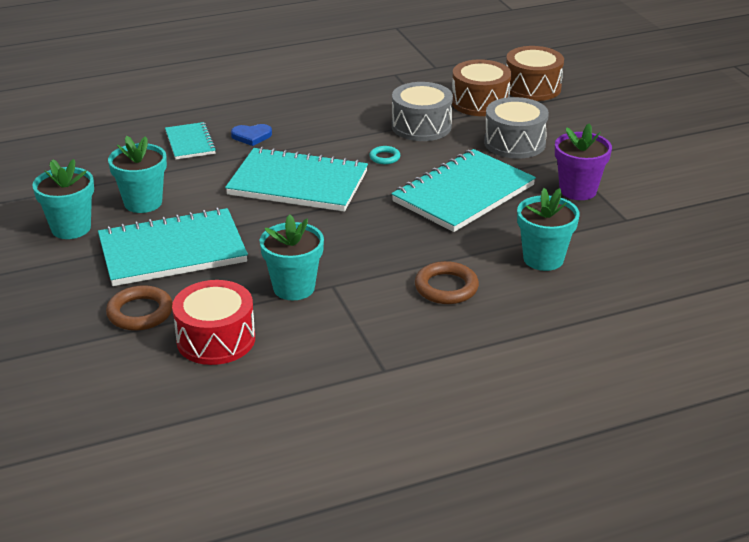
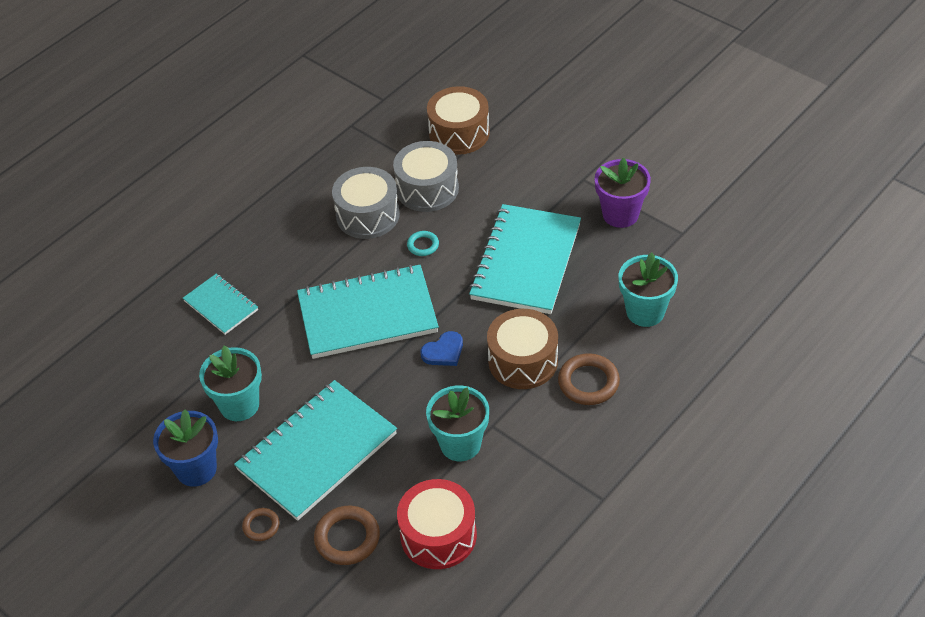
camera: 25 degrees left, 15 degrees up
turquoise flower pot [32,159,94,239] -> blue flower pot [153,409,218,487]
blue heart [231,124,272,146] -> blue heart moved to [421,331,463,366]
grey drum [484,97,549,159] -> grey drum moved to [332,167,400,239]
brown drum [506,46,564,101] -> brown drum moved to [487,309,558,389]
none -> brown ring [242,508,280,541]

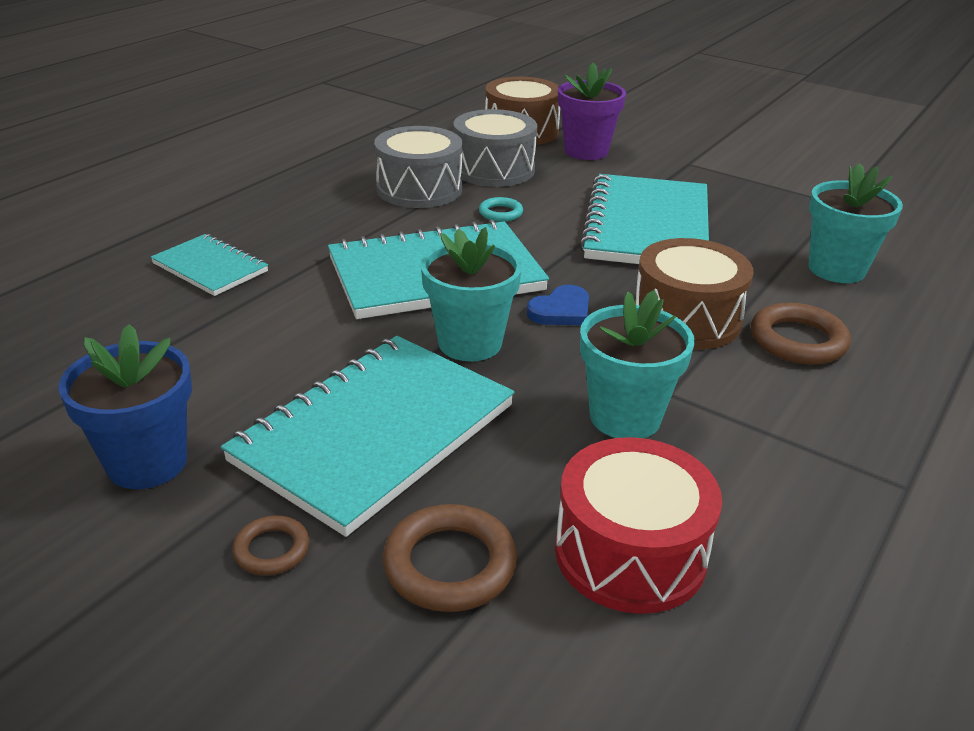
camera: 10 degrees left, 15 degrees down
turquoise flower pot [199,345,262,421] -> turquoise flower pot moved to [421,227,522,362]
purple flower pot [595,158,651,228] -> purple flower pot moved to [558,63,626,160]

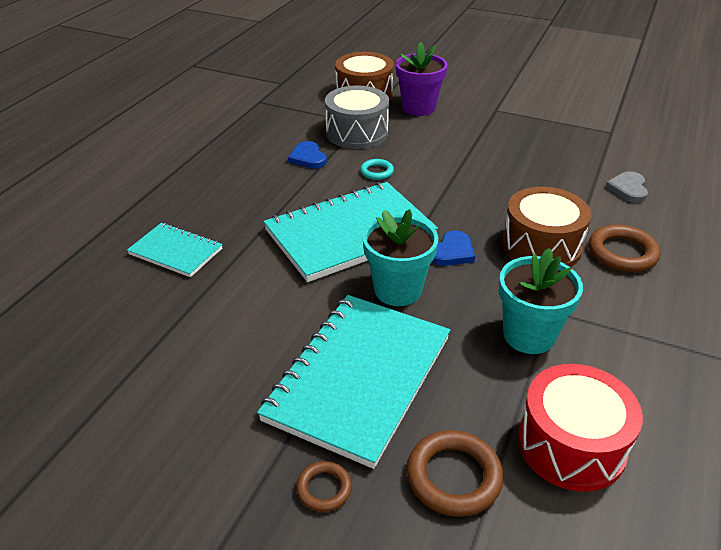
camera: 10 degrees left, 5 degrees up
blue flower pot [58,324,192,489] -> none
grey drum [374,126,463,208] -> blue heart [288,141,327,169]
turquoise notebook [580,174,709,264] -> none
turquoise flower pot [809,163,903,283] -> grey heart [605,171,648,203]

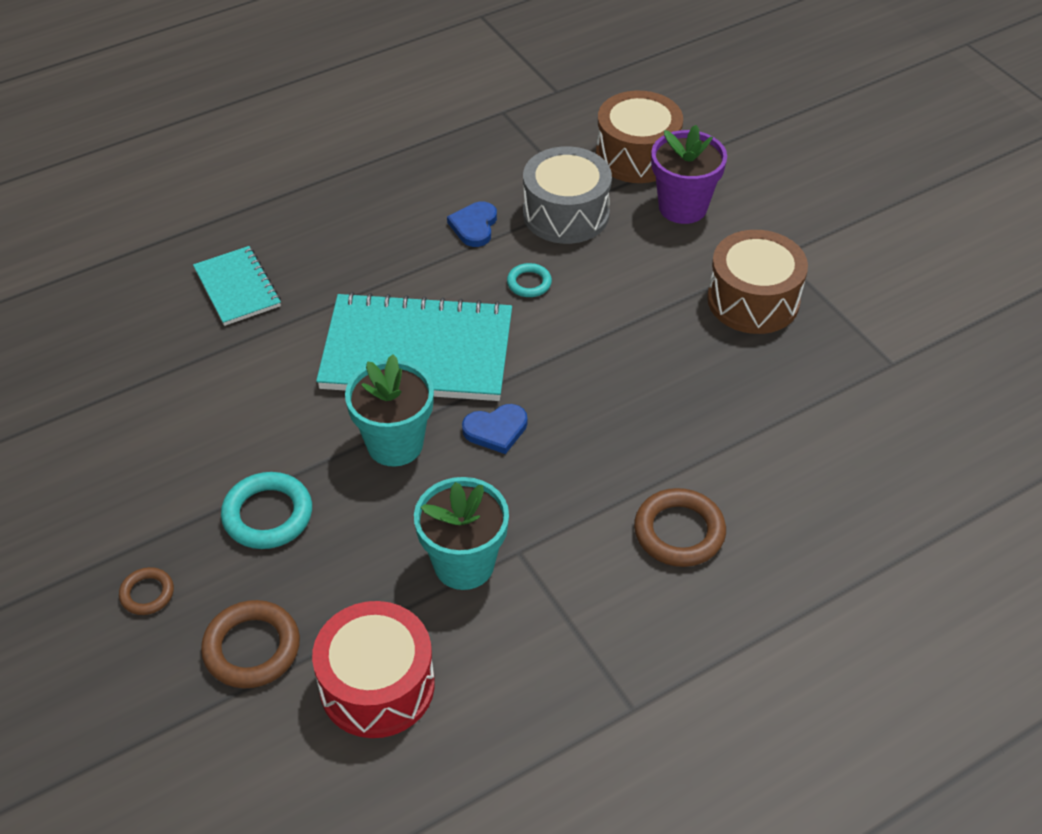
camera: 35 degrees right, 10 degrees up
turquoise notebook [257,295,450,469] -> turquoise ring [221,472,312,549]
brown drum [502,187,592,267] -> brown drum moved to [707,230,808,334]
grey heart [605,171,648,203] -> none

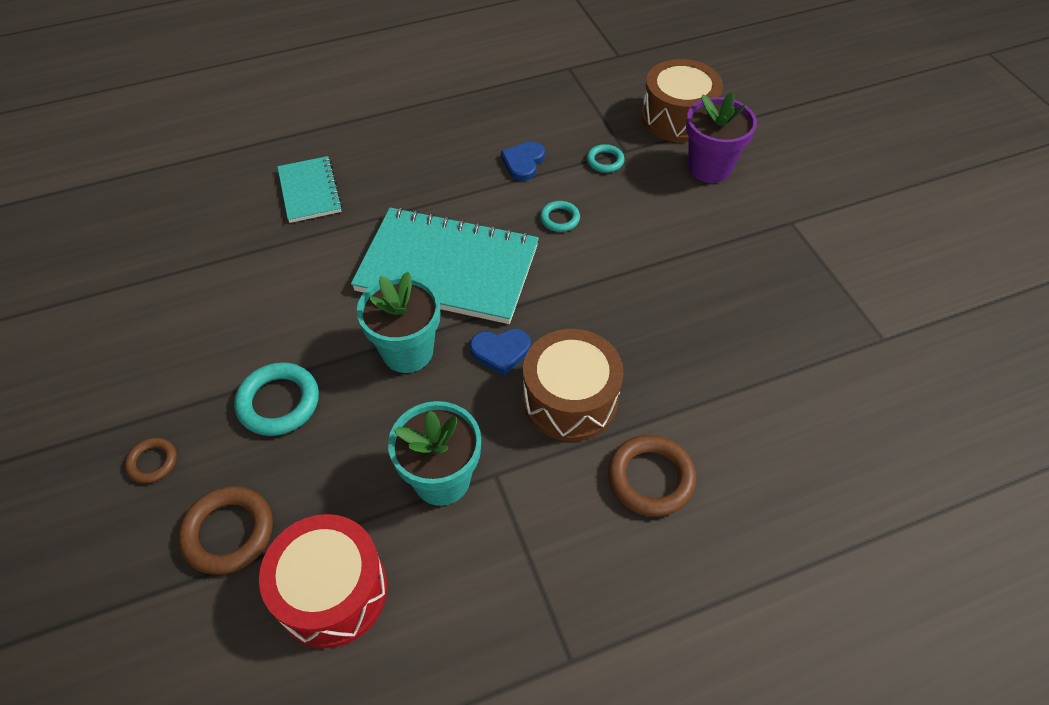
camera: 10 degrees right, 5 degrees up
grey drum [523,146,612,244] -> turquoise ring [587,144,624,173]
brown drum [707,230,808,334] -> brown drum moved to [523,329,624,442]

